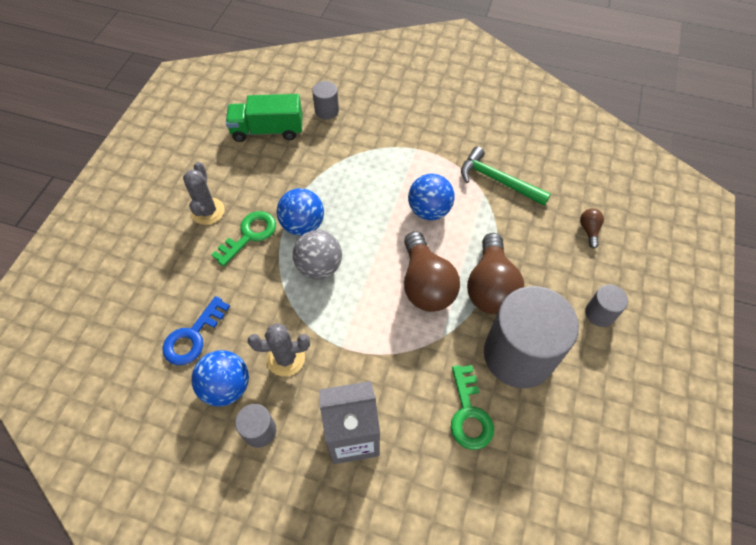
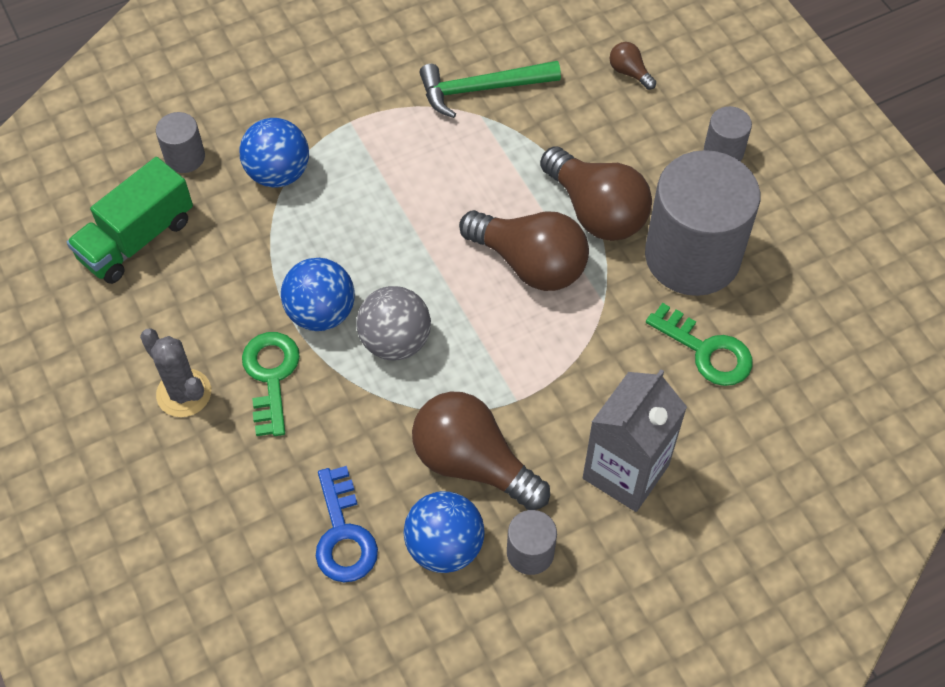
camera: 45 degrees left, 0 degrees up
grey cactus [248,323,310,376] -> brown light bulb [412,392,550,510]
blue ball [408,174,455,220] -> blue ball moved to [239,118,309,188]

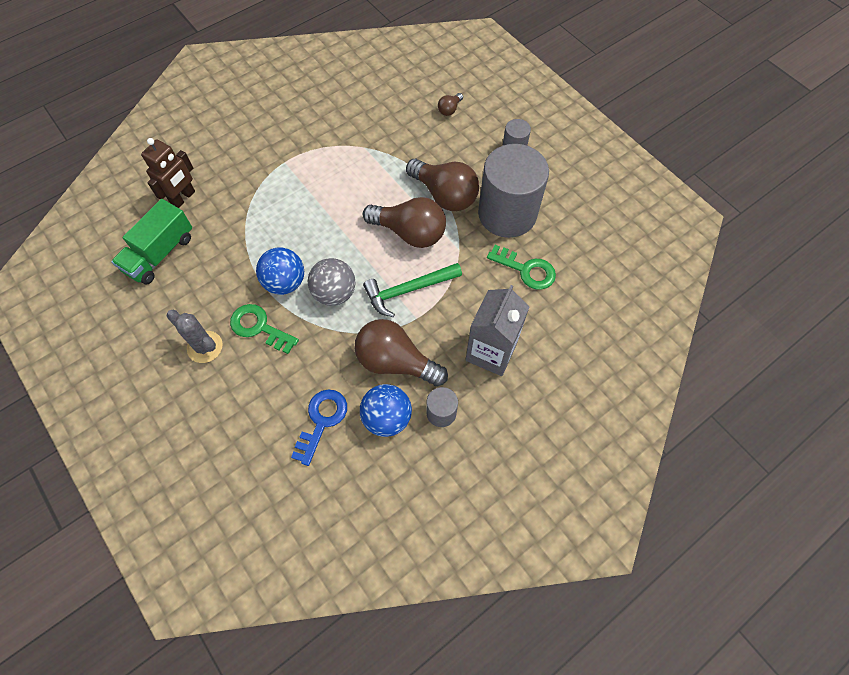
camera: 10 degrees left, 5 degrees up
grey cylinder [156,112,205,173] -> brown robot [141,138,195,208]
blue ball [239,118,309,188] -> none
green key [242,332,300,436] -> green key turned 45 degrees counterclockwise [230,304,299,354]
blue key [316,466,378,582] -> blue key turned 135 degrees counterclockwise [291,389,347,466]
green hammer [419,61,561,118] -> green hammer moved to [363,263,462,317]
brown light bulb [610,42,656,90] -> brown light bulb turned 90 degrees counterclockwise [438,93,463,116]

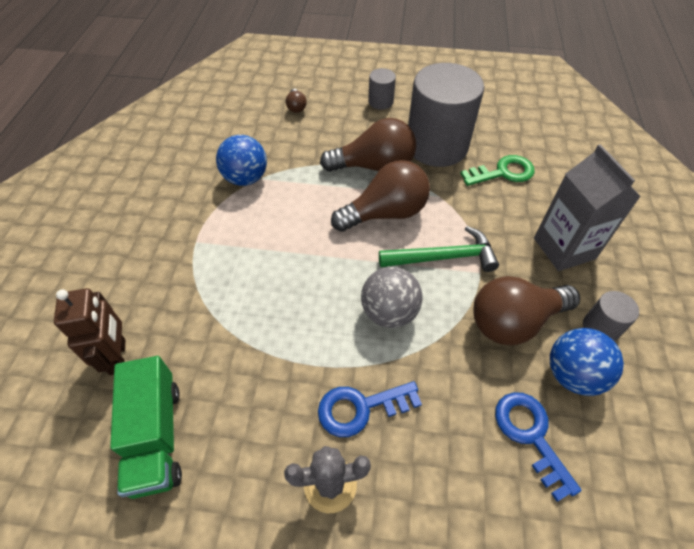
camera: 45 degrees left, 10 degrees down
green key [230,304,299,354] -> blue key [318,381,422,437]
blue ball [256,247,304,295] -> blue ball moved to [216,135,267,186]
green hammer [363,263,462,317] -> green hammer turned 120 degrees counterclockwise [379,226,499,272]

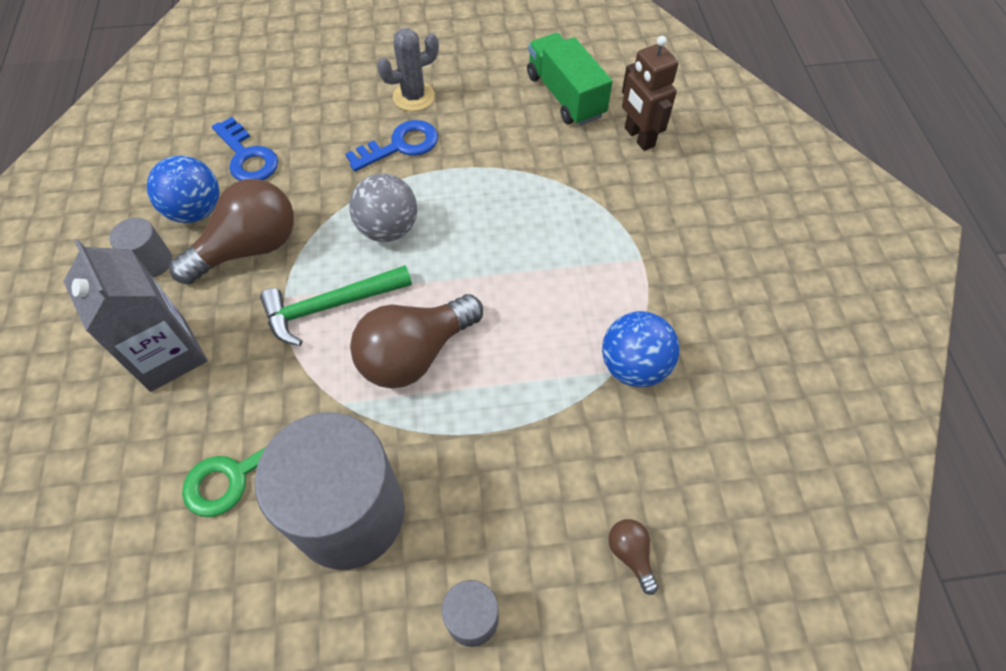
camera: 165 degrees right, 5 degrees up
brown light bulb [320,118,416,172] -> none

